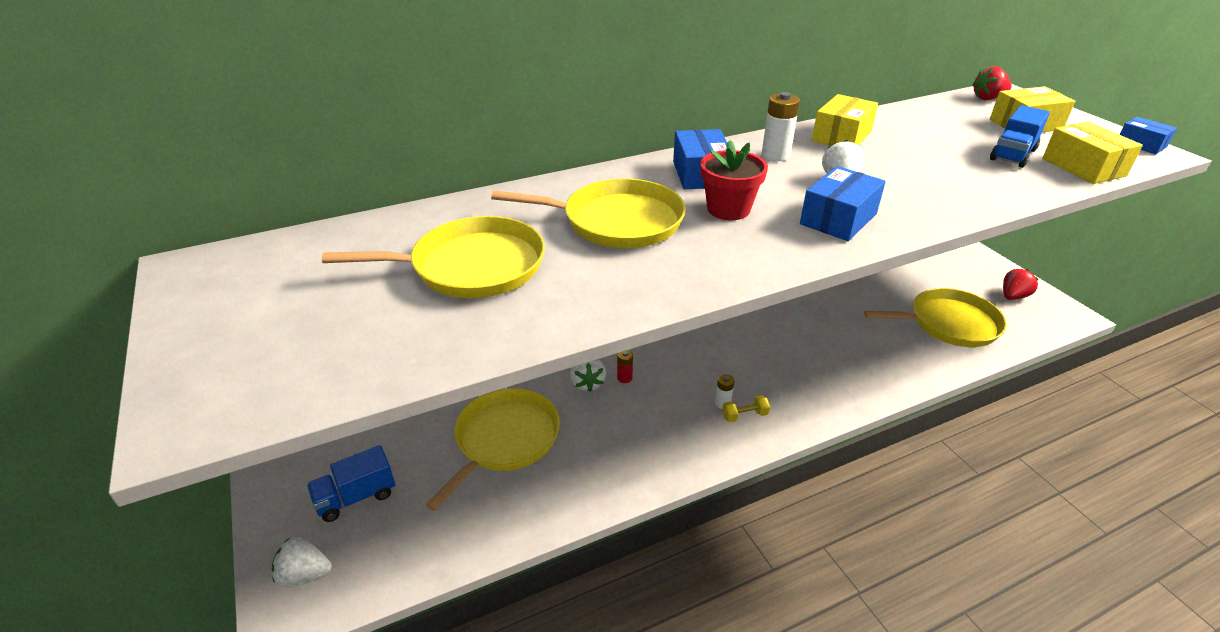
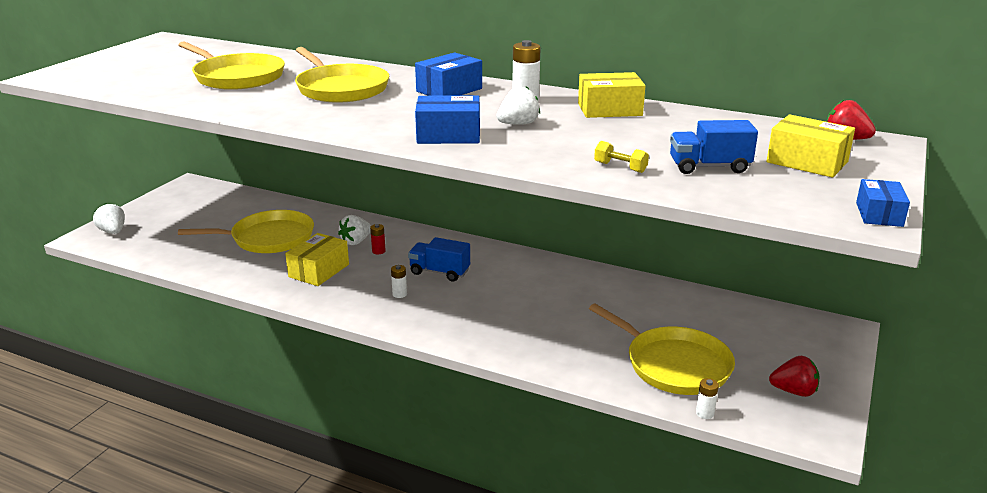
camera: 50 degrees right, 10 degrees down
blue truck [307,445,395,522] -> blue truck moved to [408,237,470,281]
red flower pot [700,140,768,220] -> none
yellow dumbbell [722,395,770,422] -> yellow dumbbell moved to [594,141,649,173]
yellow box [1043,122,1143,184] -> yellow box moved to [285,233,349,286]
none -> white battery [696,378,719,419]

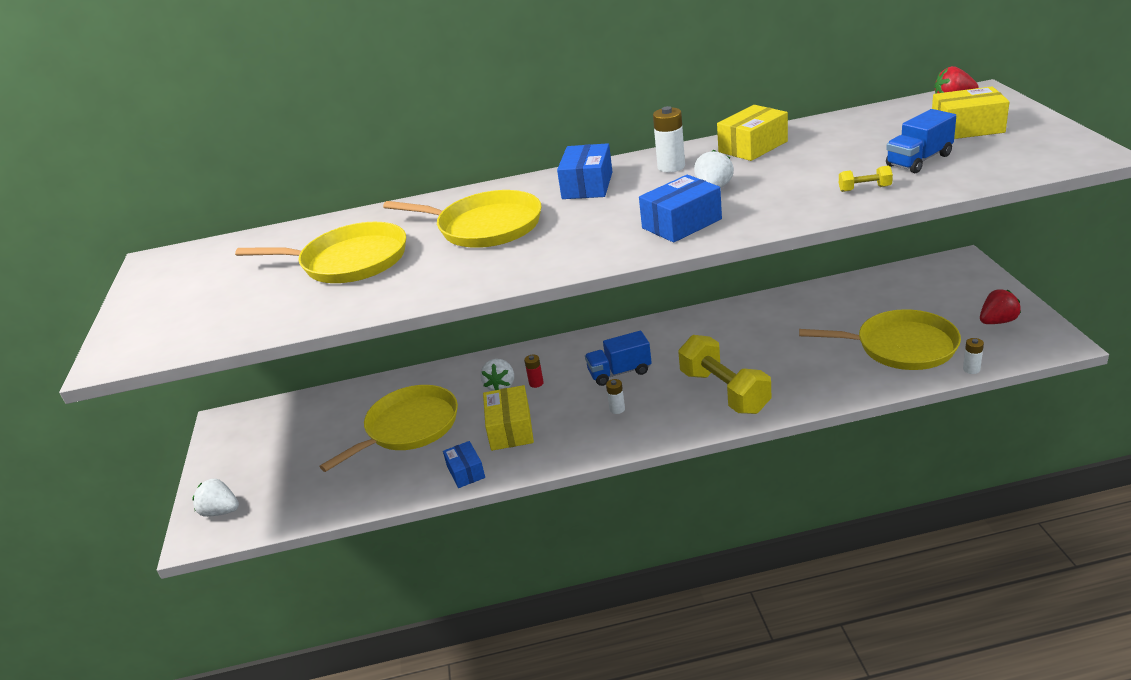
camera: 30 degrees left, 5 degrees up
blue box [856,179,910,227] -> blue box moved to [443,441,485,488]
none -> yellow dumbbell [678,335,771,414]

